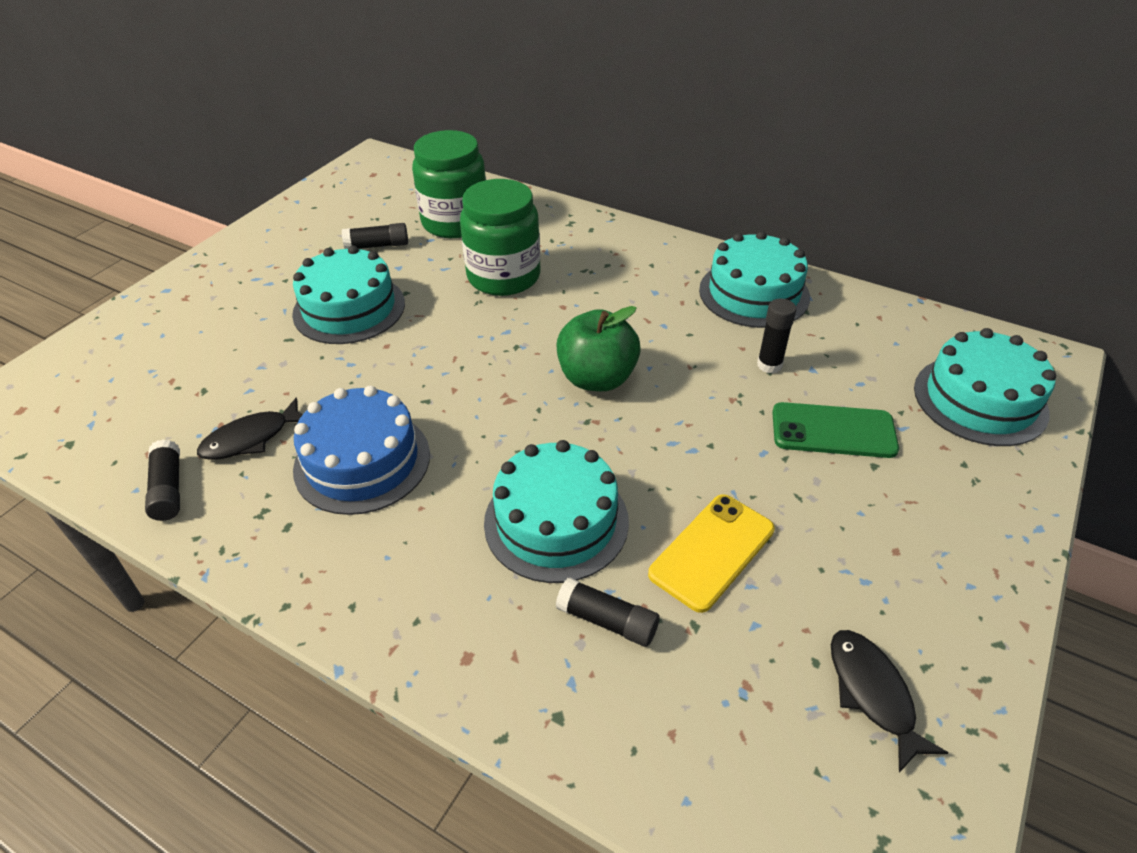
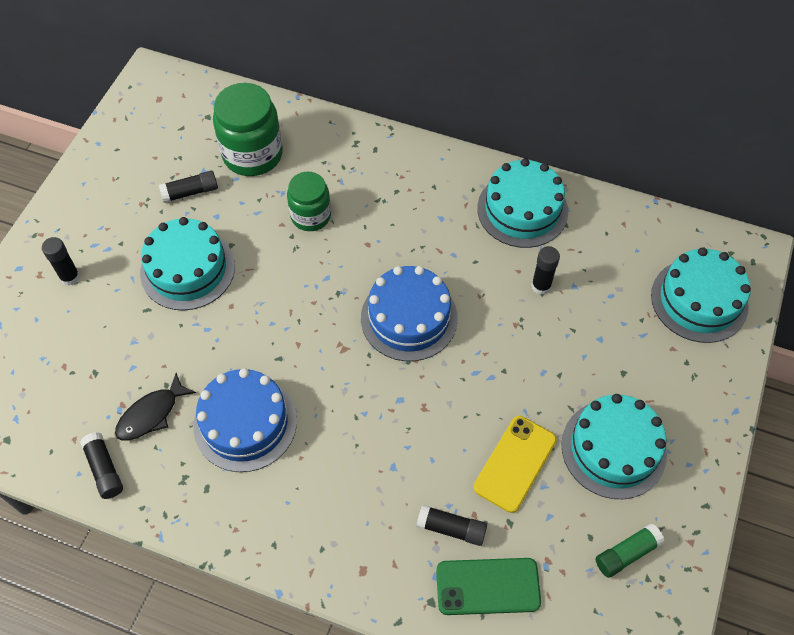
camera: 10 degrees left, 15 degrees up
green jar [460,179,541,296] -> green jar [287,172,331,231], size x0.64
turquoise cake [484,440,629,583] -> turquoise cake moved to [561,394,667,499]
green apple [556,306,641,391] -> blue cake [361,266,458,361]
green phone [772,402,899,458] -> green phone moved to [436,558,541,615]
black fish [831,630,948,773] -> green glue stick [595,524,665,578]
none -> black glue stick [42,237,80,286]

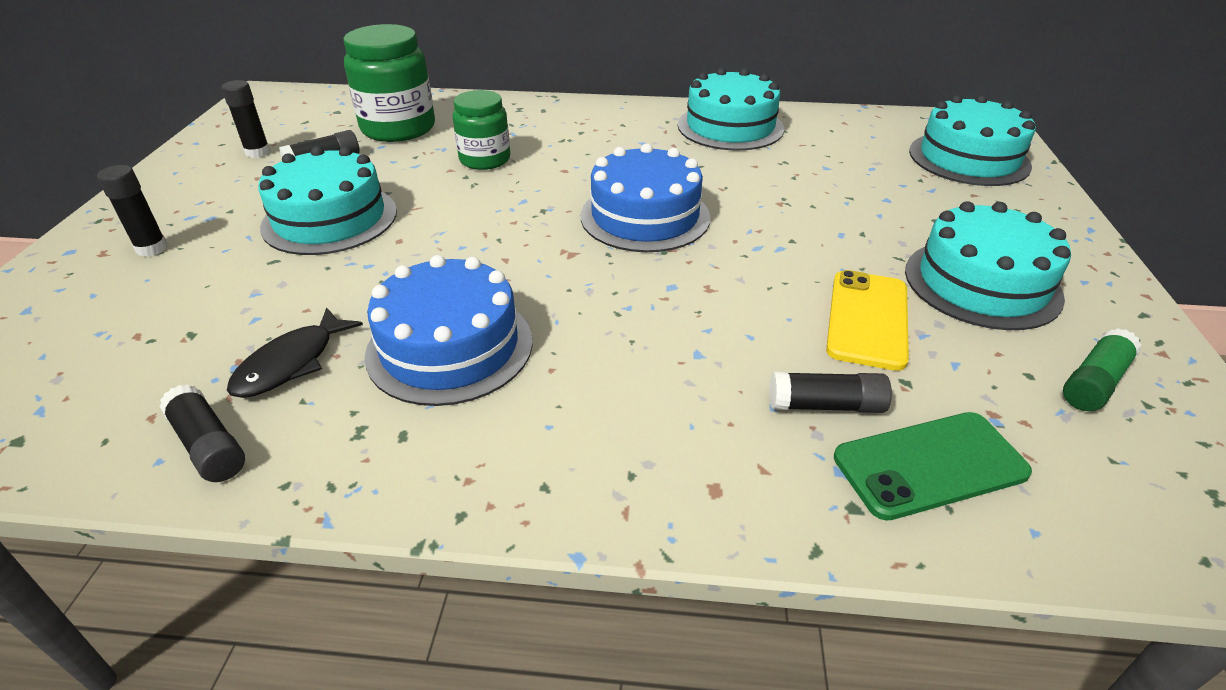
camera: 15 degrees left, 20 degrees down
black glue stick [531,246,560,295] -> black glue stick moved to [221,80,270,158]

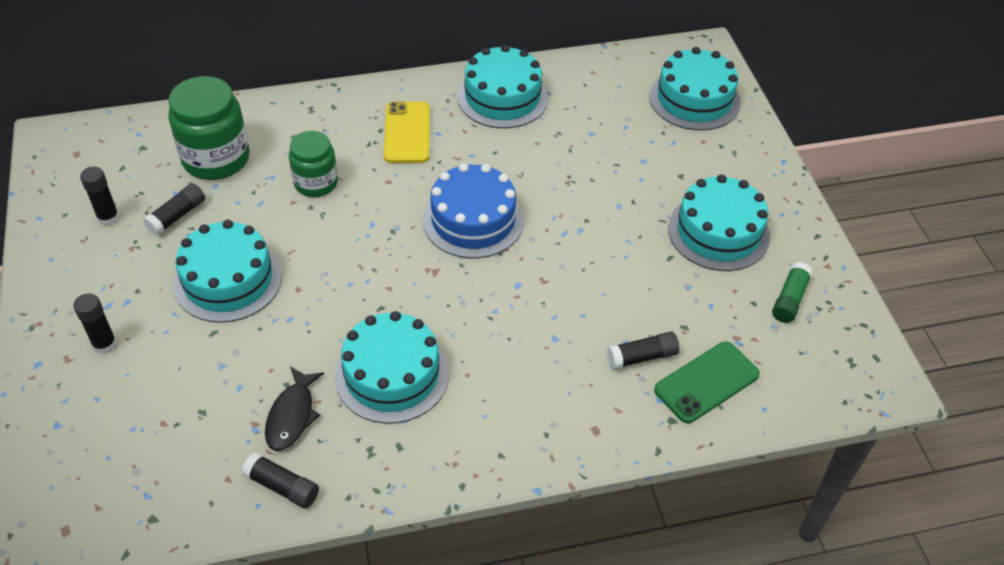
camera: 20 degrees left, 10 degrees up
blue cake [365,255,533,406] -> turquoise cake [335,311,449,424]
yellow phone [826,270,909,371] -> yellow phone moved to [384,101,430,163]

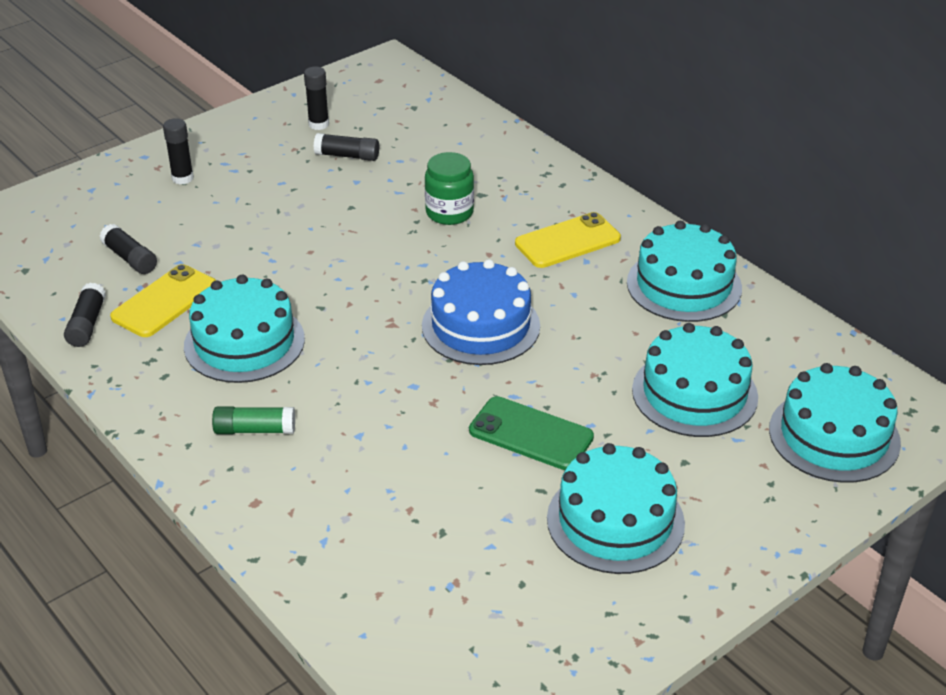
camera: 65 degrees right, 10 degrees down
green jar [168,76,250,180] -> none
turquoise cake [174,220,282,323] -> turquoise cake moved to [632,323,758,437]
black fish [265,367,324,451] -> yellow phone [110,264,216,337]
black glue stick [607,331,680,369] -> black glue stick moved to [100,224,157,274]
green phone [654,341,760,423] -> green phone moved to [469,396,594,470]
green glue stick [772,262,813,323] -> green glue stick moved to [212,406,295,434]

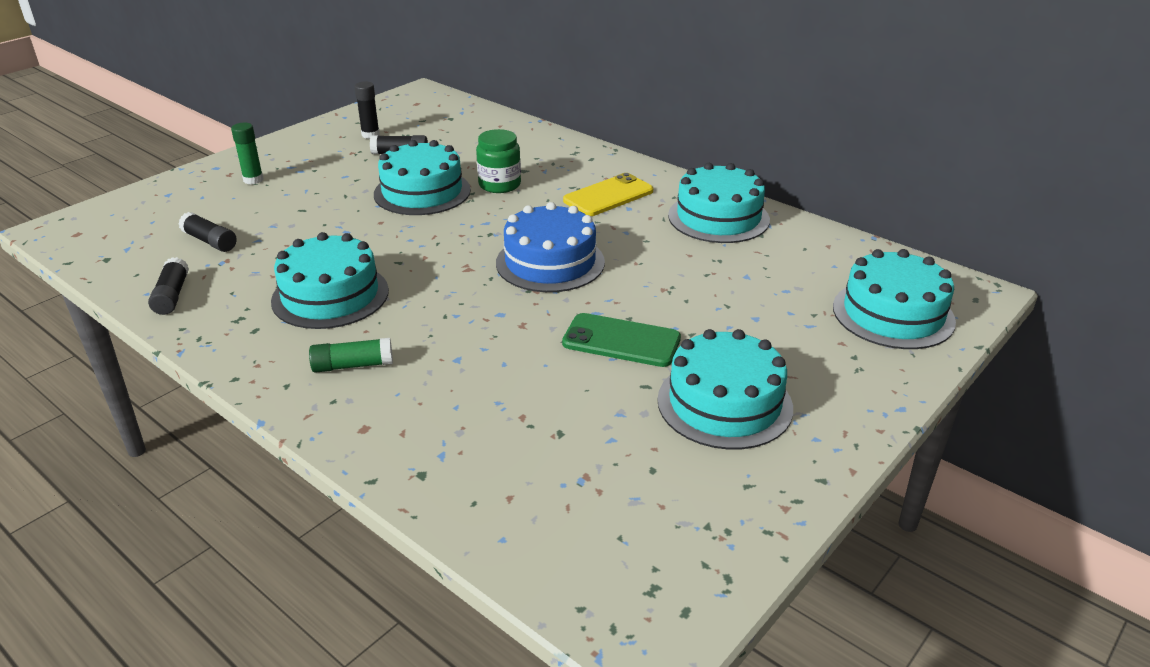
camera: 10 degrees left, 5 degrees down
yellow phone [110,264,216,337] -> none
black glue stick [163,118,194,184] -> green glue stick [231,123,263,185]
turquoise cake [632,323,758,437] -> turquoise cake moved to [374,140,471,215]

